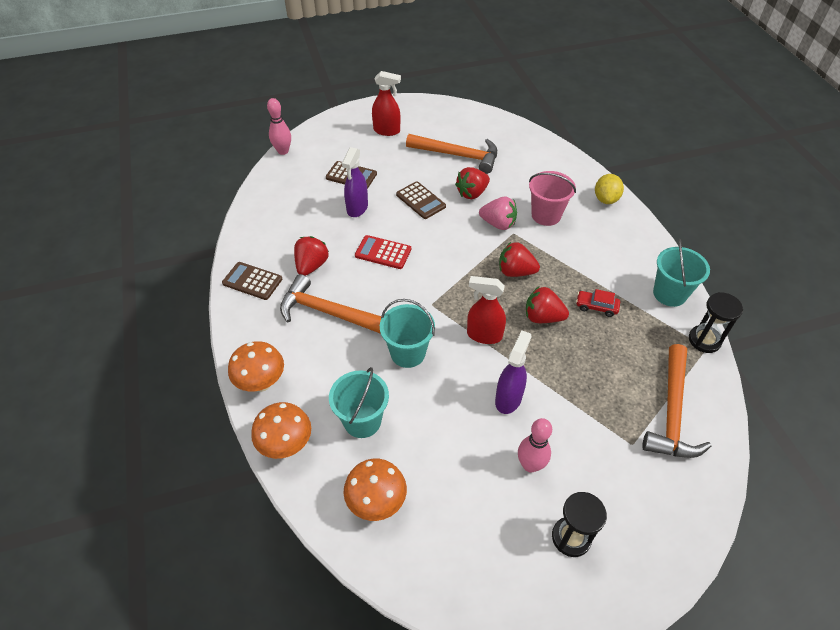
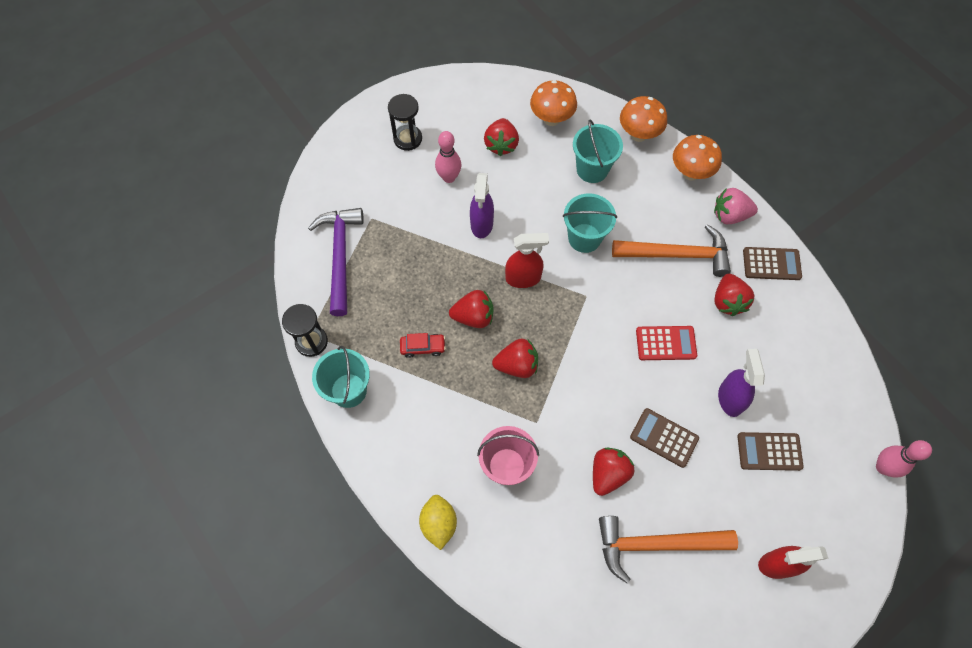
camera: 160 degrees right, 15 degrees up
pink strawberry [479,197,517,230] -> pink strawberry moved to [714,188,758,224]
orange hammer [642,344,711,458] -> purple hammer [308,208,364,316]
none -> red strawberry [484,118,519,156]

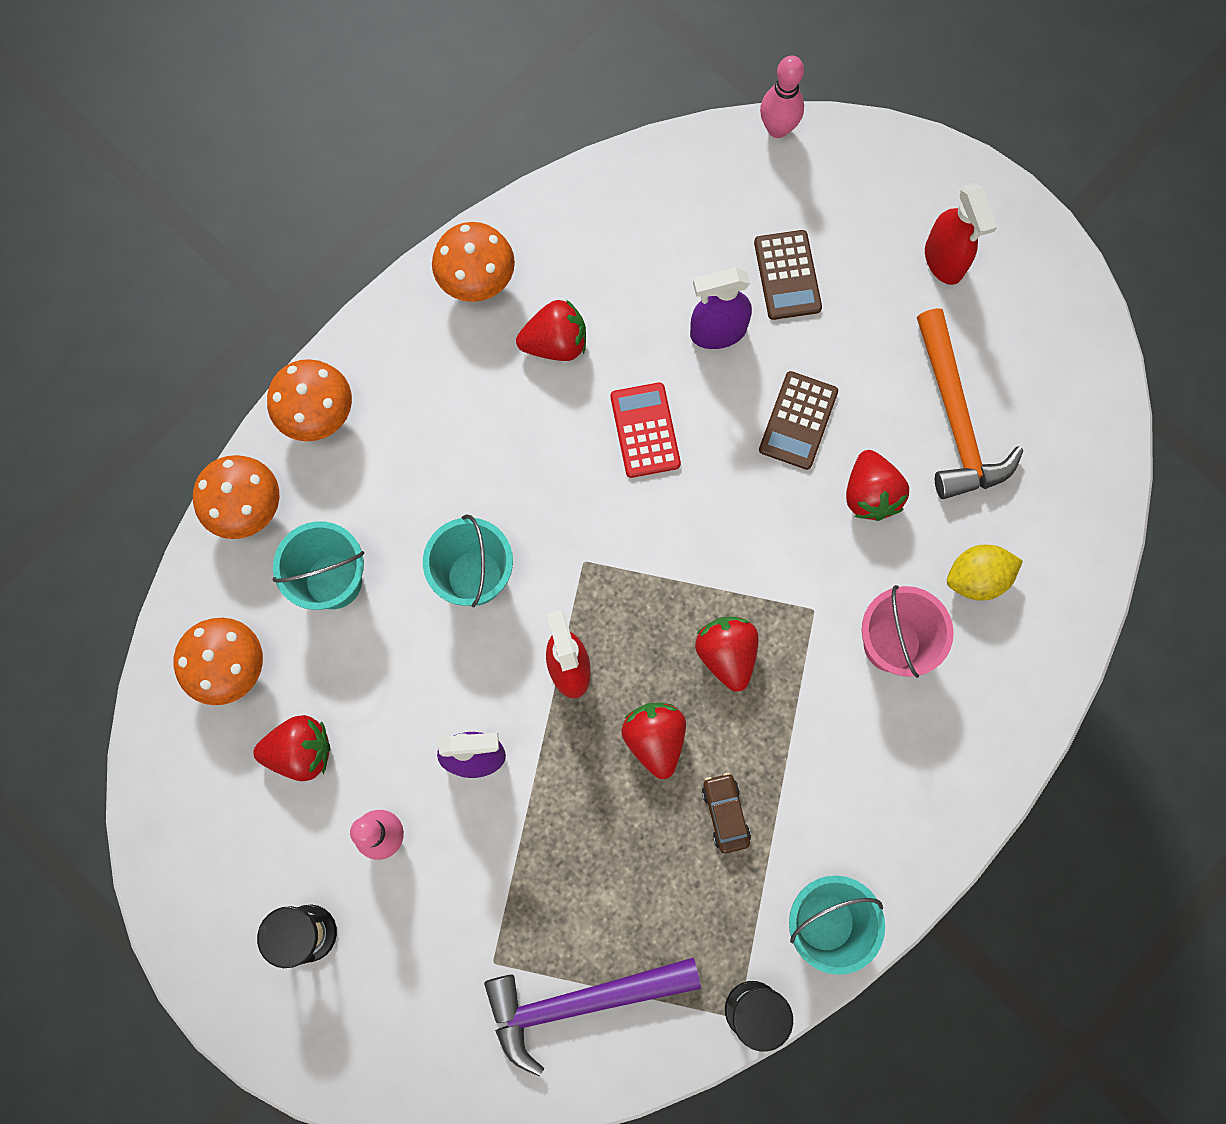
camera: 100 degrees left, 10 degrees up
red car [400,333,446,358] -> brown car [702,773,751,853]
yellow lemon [419,495,457,550] -> yellow lemon moved to [947,545,1023,601]
red strawberry [593,448,634,496] -> red strawberry turned 120 degrees counterclockwise [846,450,909,521]
orange hammer [612,224,731,277] -> none
pink strawberry [714,188,758,224] -> none
brown calculator [743,247,802,280] -> orange mushroom [432,222,515,302]

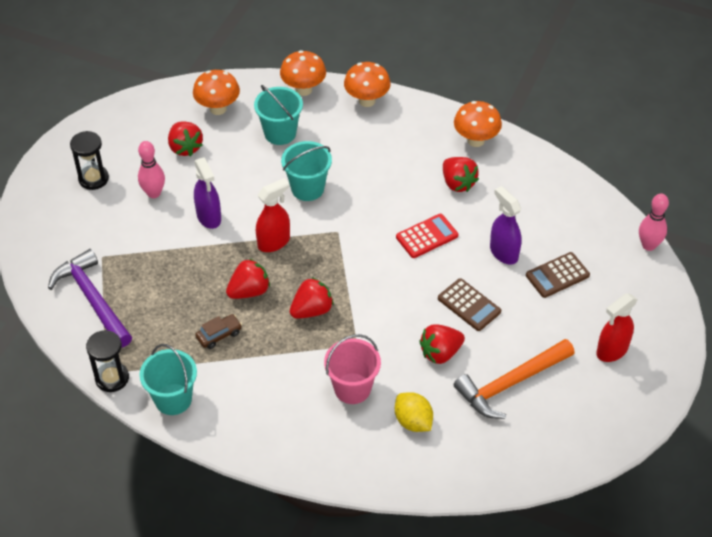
camera: 70 degrees right, 25 degrees down
brown calculator [759,371,838,470] -> brown calculator turned 135 degrees counterclockwise [438,278,501,331]

